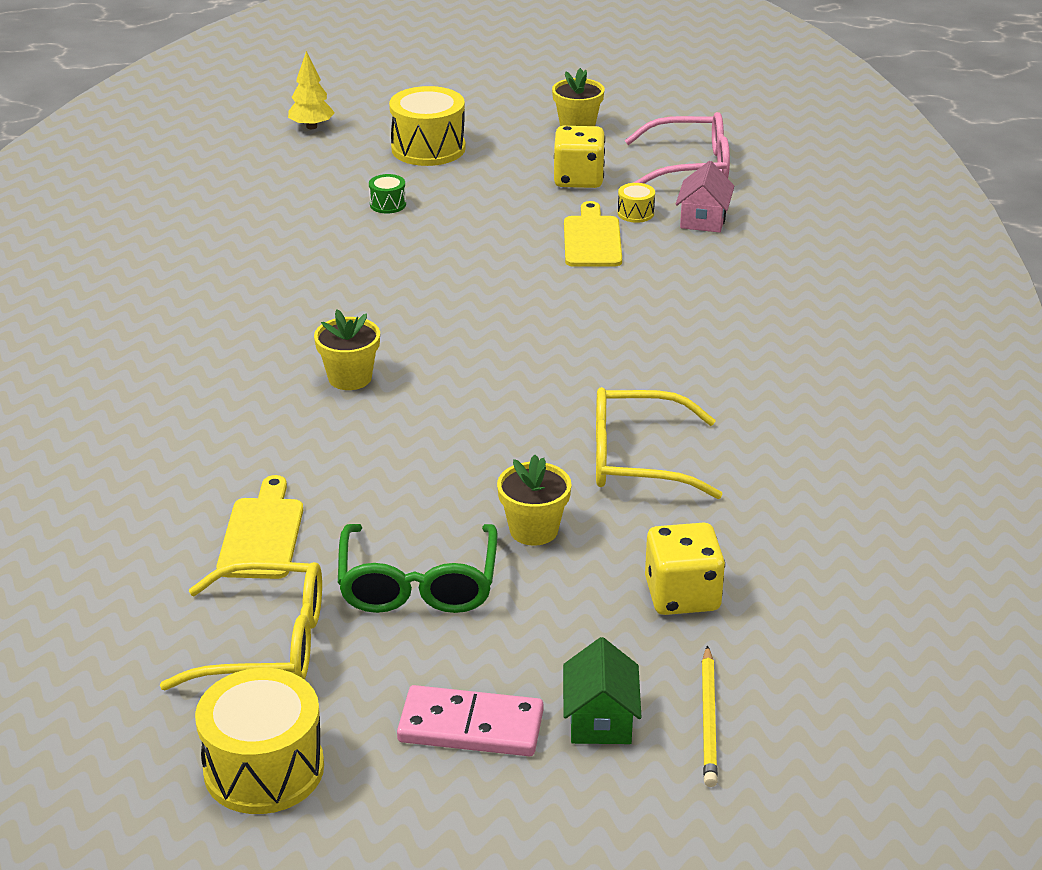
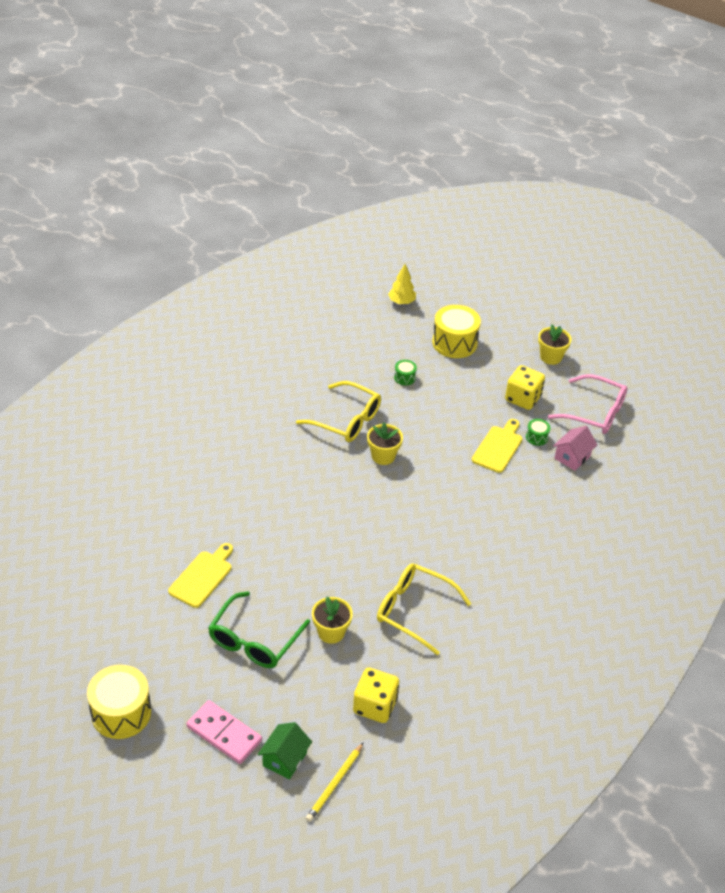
camera: 25 degrees right, 10 degrees up
yellow glasses [160,560,322,690] -> yellow glasses moved to [296,381,381,442]
yellow flower pot [314,310,380,390] -> yellow flower pot moved to [367,422,403,465]
yellow drum [618,183,655,223] -> green drum [526,419,551,446]

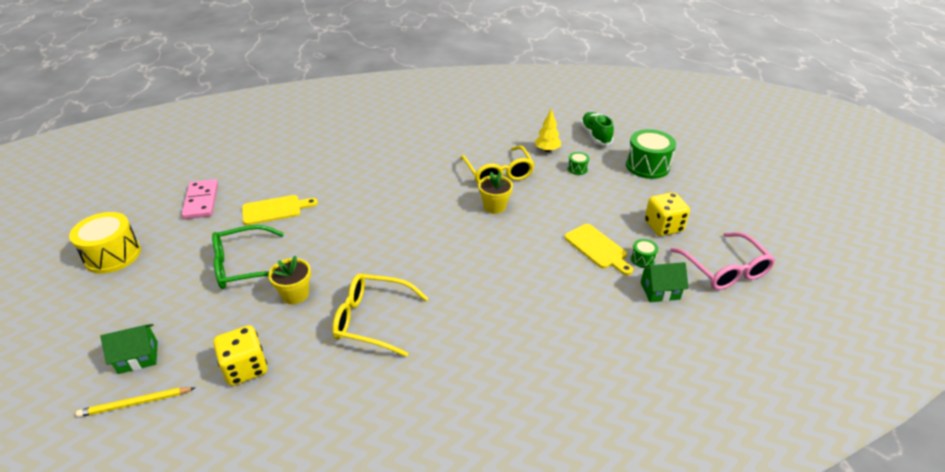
camera: 45 degrees right, 5 degrees down
pink domino [186,700,262,764] -> pink domino moved to [182,179,218,219]
yellow glasses [377,563,471,655] -> yellow glasses turned 60 degrees counterclockwise [332,274,428,357]
yellow tree [388,264,416,304] -> yellow tree moved to [535,109,561,152]
yellow drum [432,305,481,358] -> green drum [626,129,676,179]
yellow cutting board [472,419,522,473] -> yellow cutting board turned 75 degrees clockwise [564,224,633,275]
yellow flower pot [538,324,572,365] -> none
pink house [553,426,597,471] -> green house [641,262,689,302]
none -> green shoe [580,112,614,145]

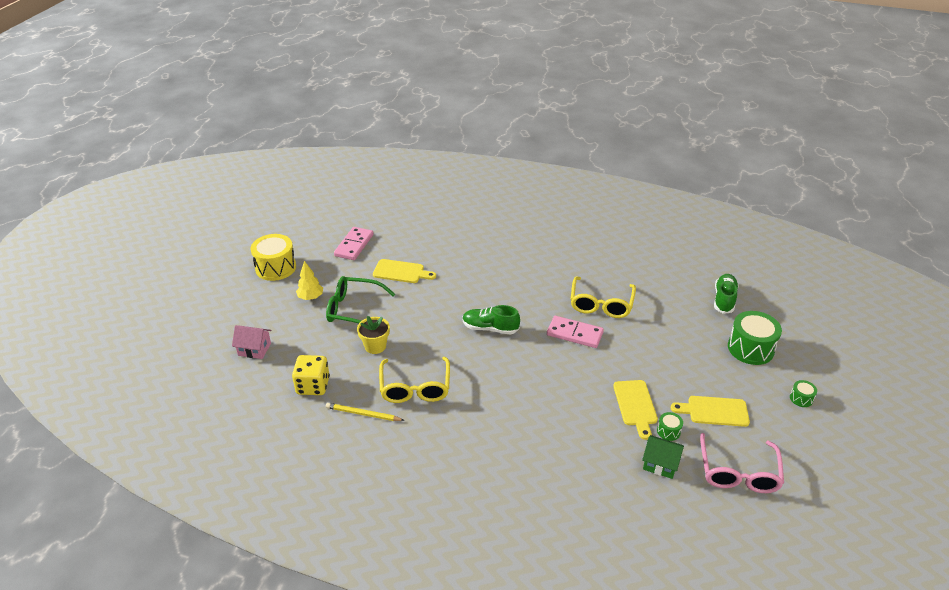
camera: 30 degrees right, 0 degrees up
yellow pencil [76,387,195,417] -> yellow pencil moved to [326,403,404,421]
green house [101,324,158,374] -> pink house [232,325,271,359]
yellow glasses [332,274,428,357] -> yellow glasses turned 135 degrees counterclockwise [379,357,450,403]
yellow flower pot [478,172,513,214] -> pink domino [547,316,604,348]
yellow tree [535,109,561,152] -> yellow tree moved to [296,261,323,300]
green drum [568,152,589,175] -> green drum moved to [790,380,817,407]
yellow dice [645,192,690,236] -> yellow cutting board [671,396,750,427]
none -> green shoe [462,305,520,335]

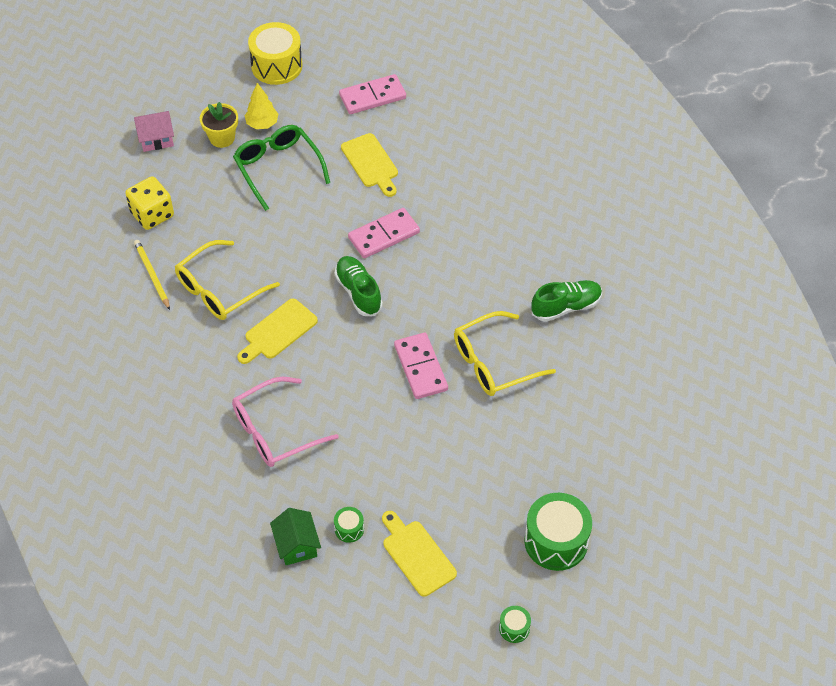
camera: 50 degrees right, 15 degrees up
pink house [232,325,271,359] -> pink house turned 75 degrees counterclockwise [134,111,174,152]
yellow flower pot [357,316,390,354] -> yellow flower pot moved to [200,102,238,148]
yellow cutting board [613,380,658,440] -> yellow cutting board moved to [237,299,318,364]
pink glasses [700,433,784,493] -> pink glasses moved to [232,377,339,467]
green shoe [714,274,739,314] -> green shoe moved to [531,280,602,322]
none -> pink domino [348,208,420,258]

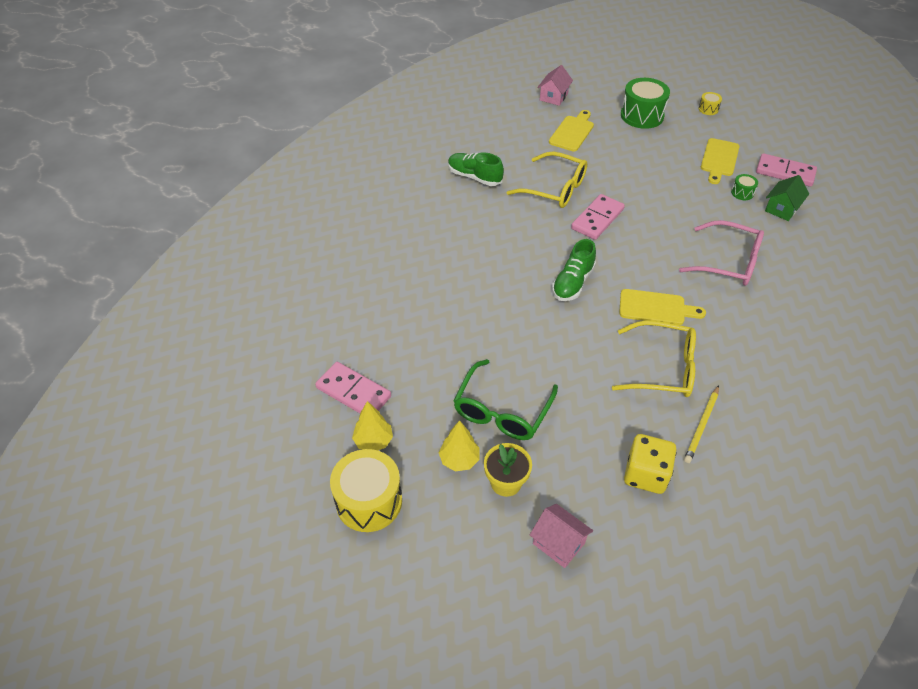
camera: 125 degrees left, 5 degrees down
yellow cutting board [341,133,398,197] -> yellow cutting board moved to [549,110,594,151]
pink domino [348,208,420,258] -> pink domino moved to [756,153,817,187]
green drum [499,606,531,643] -> yellow drum [698,92,722,115]
none -> yellow tree [352,401,393,450]
none -> pink house [537,65,573,106]

